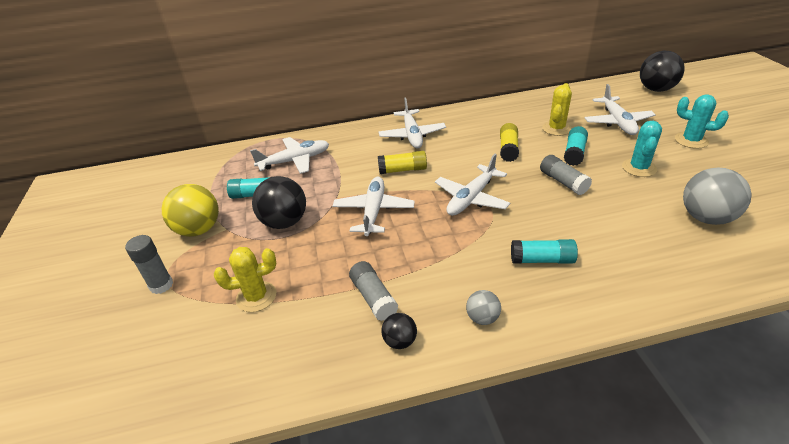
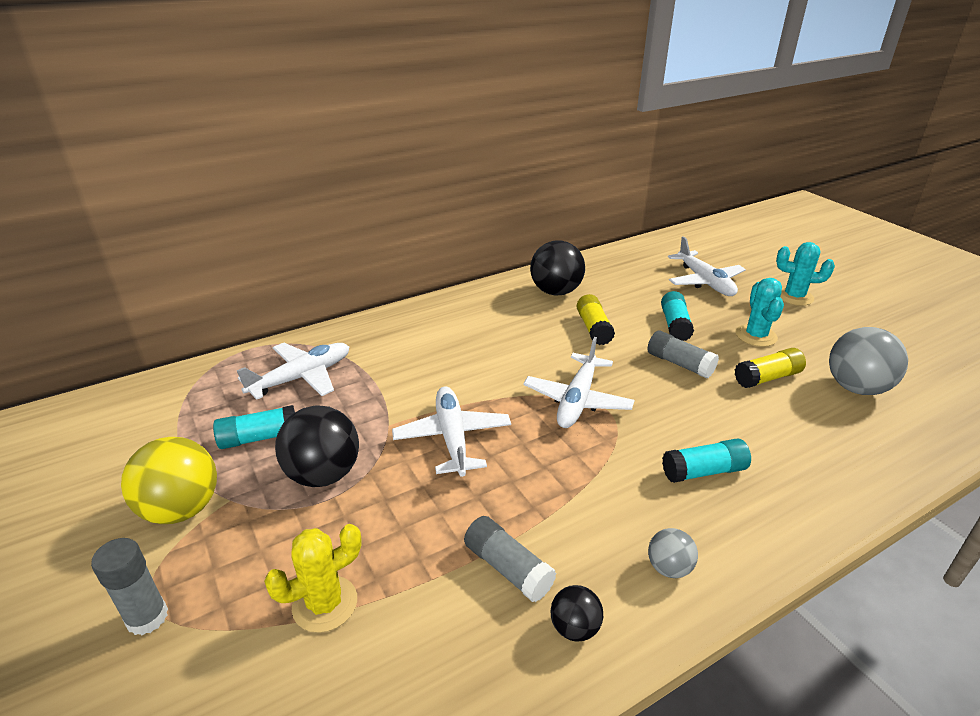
camera: 20 degrees left, 5 degrees down
yellow glue stick [378,151,427,174] -> yellow glue stick moved to [735,348,806,388]
white plane [379,97,446,149] -> none
yellow cactus [542,83,572,136] -> none
black ball [640,51,685,92] -> black ball moved to [530,240,585,296]

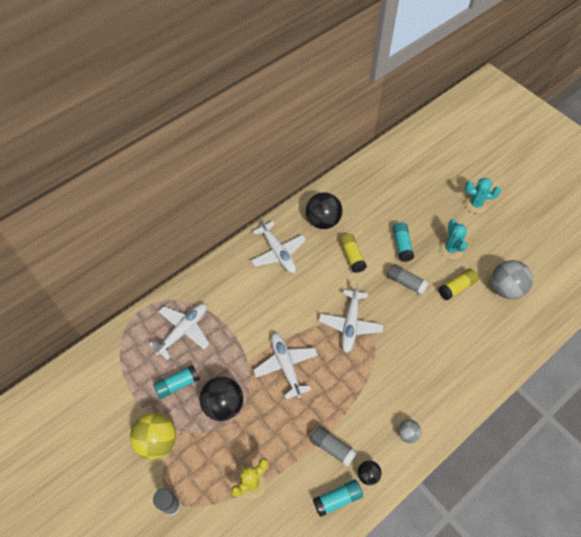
camera: 10 degrees left, 25 degrees up
turquoise glue stick [662,438,751,483] -> turquoise glue stick moved to [313,479,363,517]
white plane [668,236,746,296] -> white plane moved to [251,217,306,273]

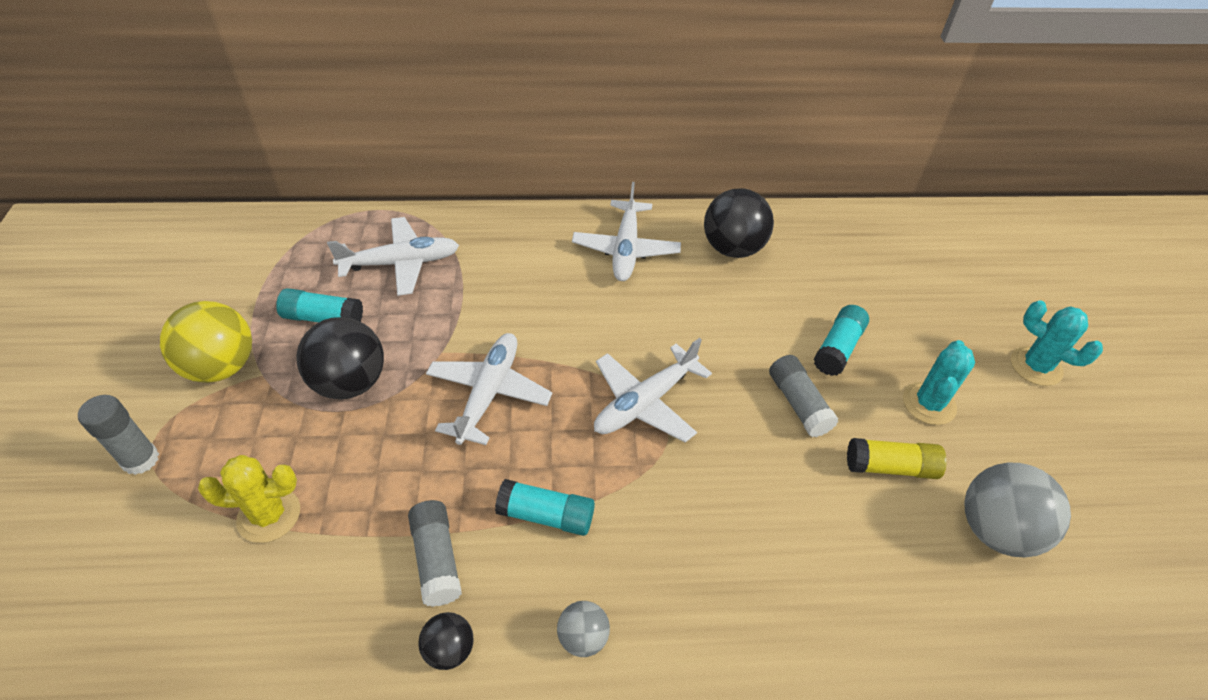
camera: 35 degrees right, 10 degrees down
turquoise glue stick [313,479,363,517] -> turquoise glue stick moved to [495,479,595,536]
yellow glue stick [340,234,367,273] -> none

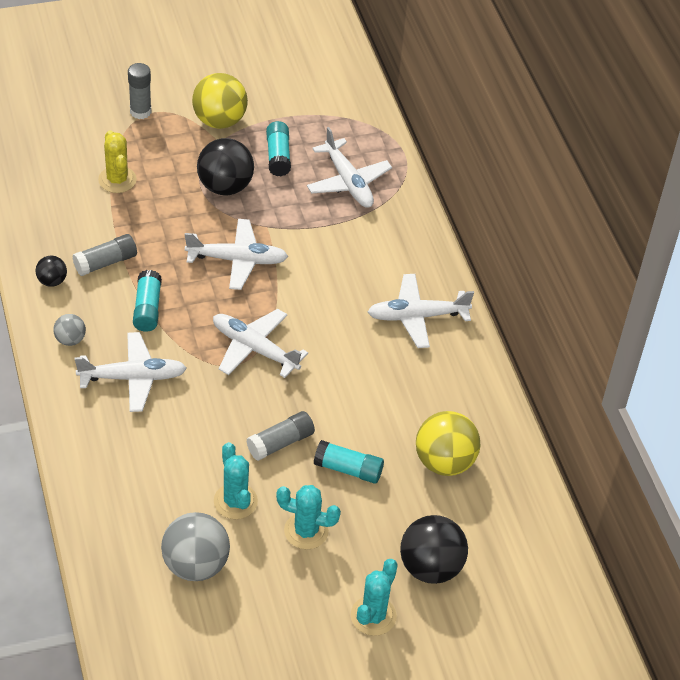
camera: 75 degrees right, 0 degrees up
black ball [704,188,774,258] -> black ball moved to [400,515,468,584]
yellow glue stick [847,438,946,479] -> turquoise cactus [214,442,258,519]
none -> white plane [75,332,187,412]
none -> yellow ball [416,411,480,476]

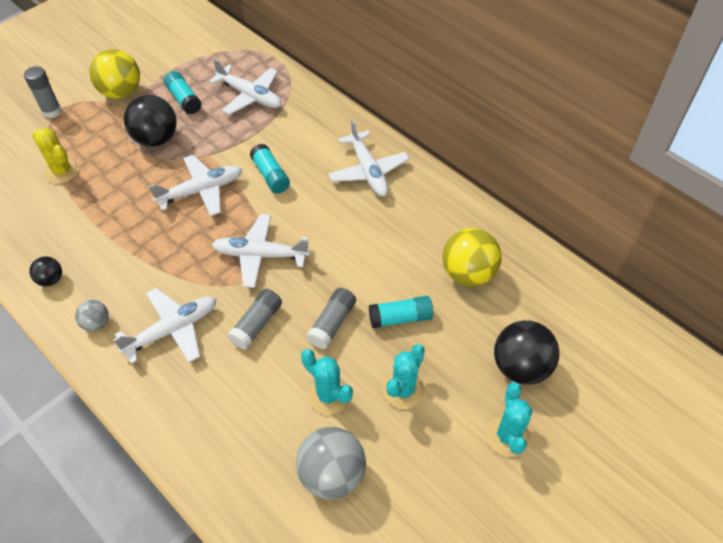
camera: 25 degrees left, 5 degrees up
grey glue stick [72,234,137,276] -> grey glue stick moved to [227,289,282,350]
turquoise glue stick [133,270,162,332] -> turquoise glue stick moved to [250,144,290,193]
turquoise cactus [276,485,341,549] -> turquoise cactus turned 45 degrees counterclockwise [383,344,425,409]
white plane [367,274,474,348] -> white plane turned 75 degrees counterclockwise [328,120,409,197]

